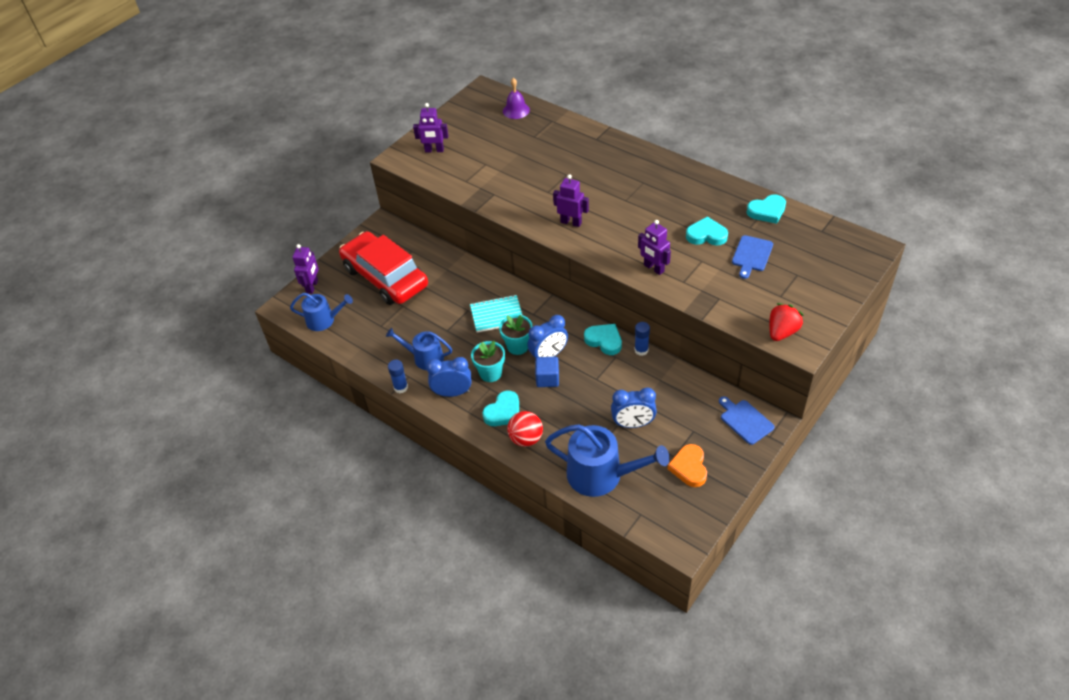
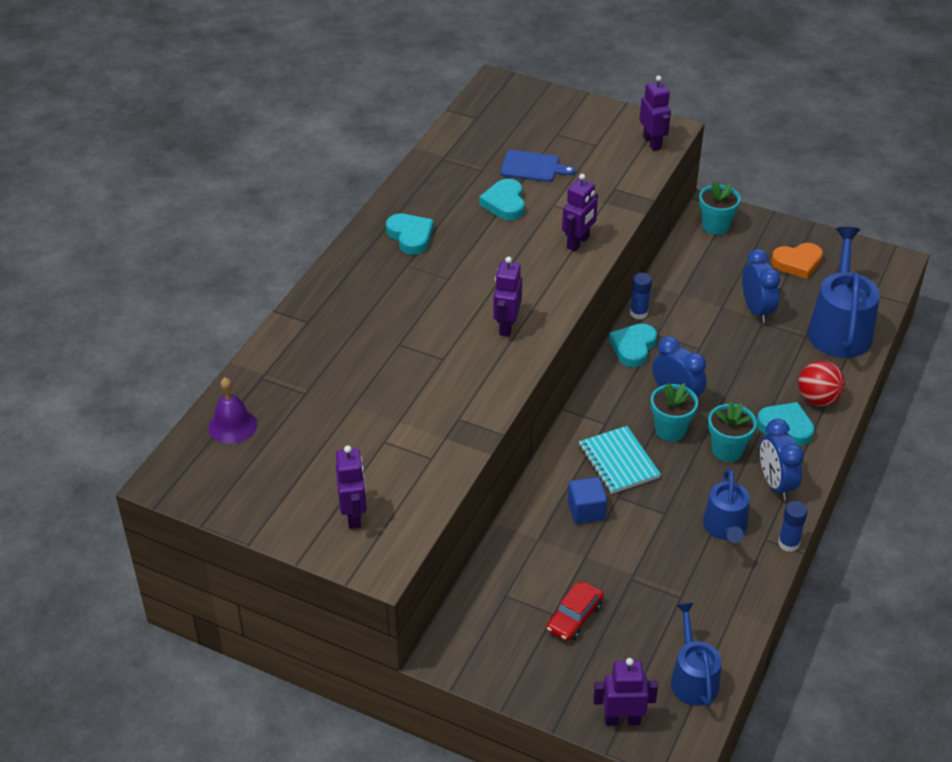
camera: 105 degrees left, 5 degrees down
red car [339,231,428,305] -> red car [546,581,604,642], size x0.41
blue cube [535,357,559,387] -> blue cube moved to [568,477,607,524]
blue cutting board [719,396,775,445] -> turquoise flower pot [699,181,741,235]
turquoise heart [747,194,786,224] -> turquoise heart moved to [386,213,434,255]
red strawberry [769,303,803,341] -> purple robot [639,76,671,151]

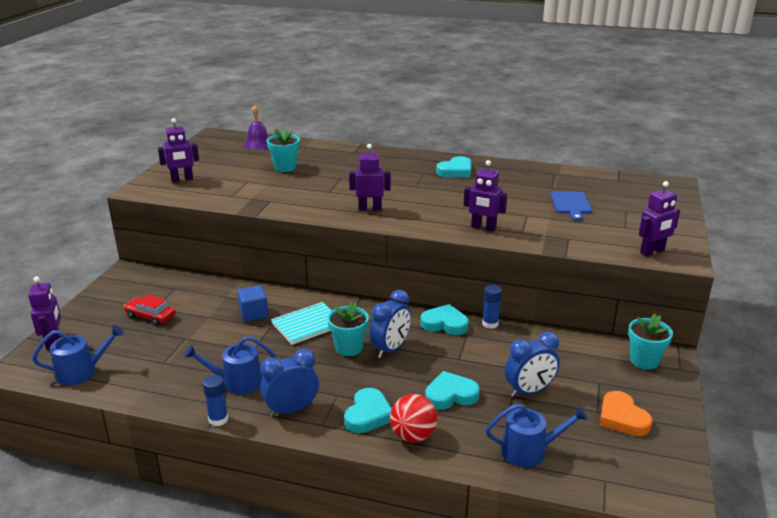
camera: 80 degrees right, 15 degrees down
turquoise heart [479,179,525,220] -> turquoise heart moved to [425,371,480,410]
turquoise flower pot [708,401,757,462] -> turquoise flower pot moved to [267,129,300,172]
blue watering can [808,227,880,358] -> blue watering can [486,403,588,467], size x0.61

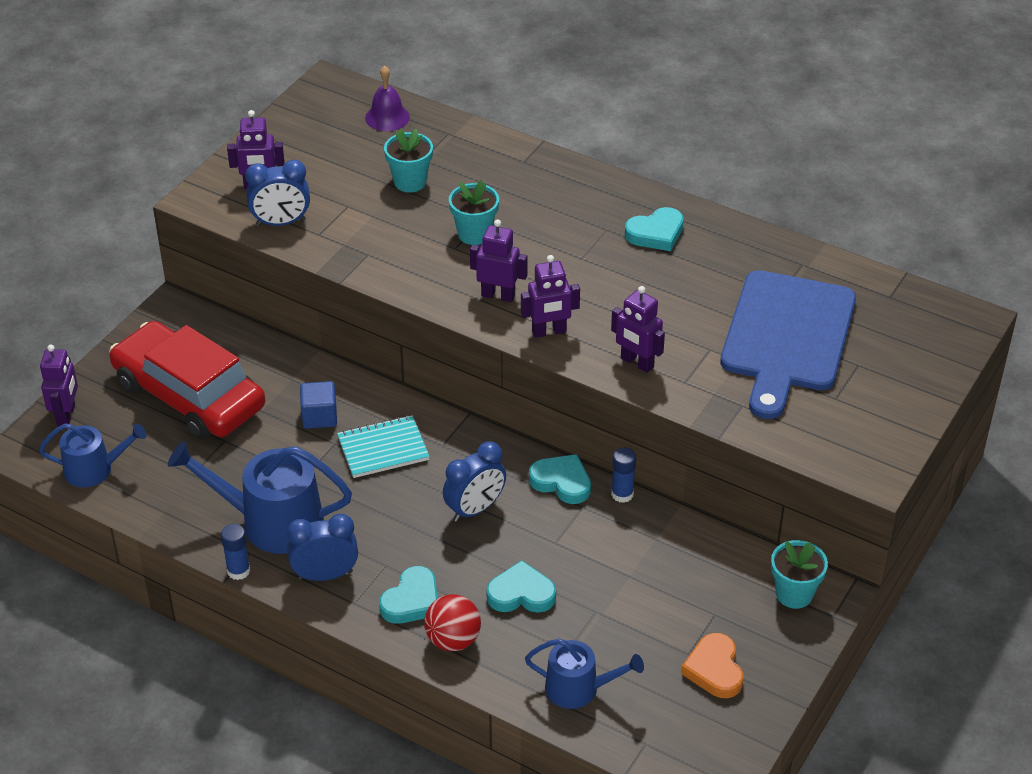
camera: 15 degrees right, 15 degrees up
red car [124,294,176,326] -> red car [109,321,265,440], size x2.45
blue watering can [184,336,277,394] -> blue watering can [168,441,352,554], size x1.65
turquoise flower pot [327,301,369,356] -> turquoise flower pot moved to [449,180,499,245]
blue clock [505,332,560,397] -> blue clock moved to [245,160,310,226]
blue cutting board [550,191,592,221] -> blue cutting board [720,270,856,419], size x2.22
purple robot [639,181,680,256] -> purple robot moved to [521,255,580,338]

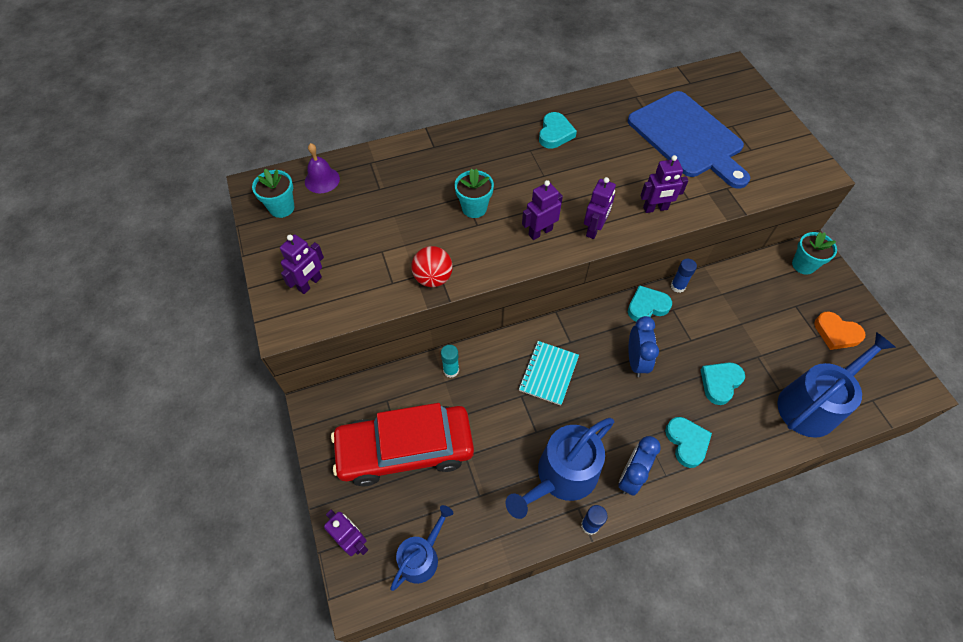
camera: 50 degrees left, 15 degrees up
blue clock [245,160,310,226] -> none
blue cube [300,381,337,429] -> none
turquoise flower pot [384,129,433,193] -> turquoise flower pot moved to [252,169,295,218]
red ball [424,594,481,651] -> red ball moved to [411,246,453,287]
blue watering can [525,639,644,709] -> blue watering can [777,332,896,438], size x1.65
none -> turquoise glue stick [441,345,459,378]

